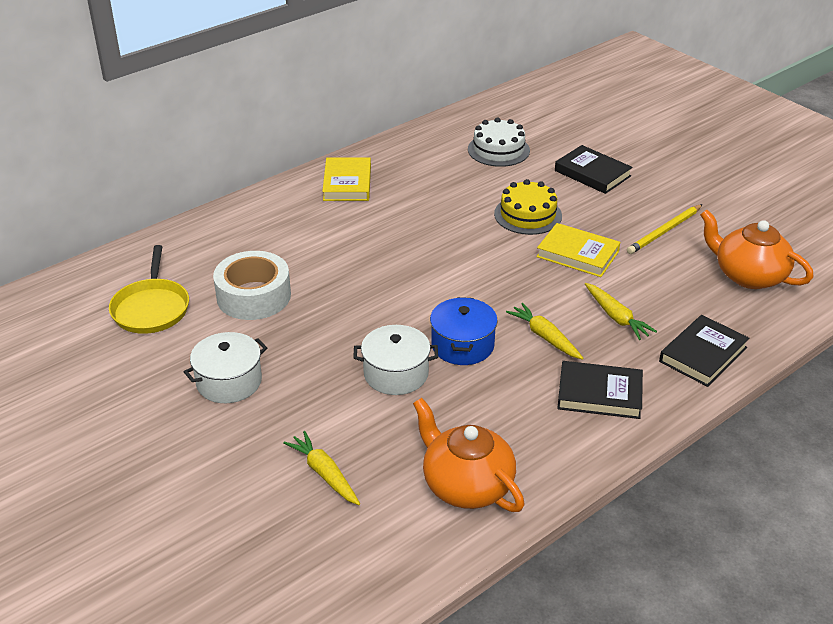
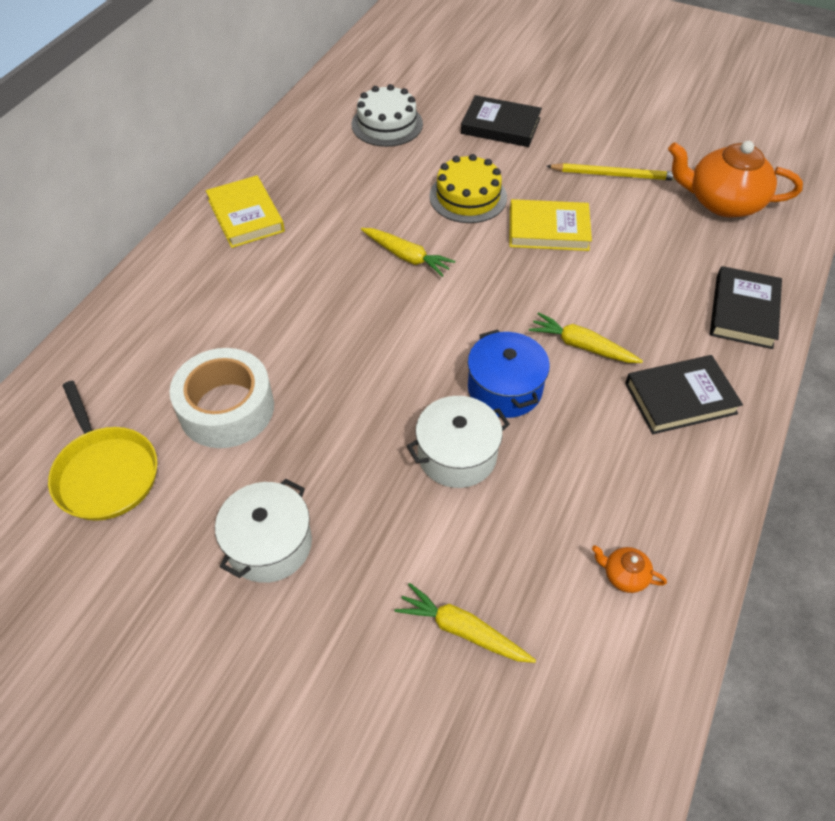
camera: 25 degrees left, 15 degrees up
orange teapot [413,398,525,512] -> orange teapot [592,545,667,593], size x0.42
yellow carrot [585,283,657,340] -> yellow carrot moved to [361,228,455,277]
yellow pencil [627,204,703,254] -> yellow pencil turned 105 degrees counterclockwise [546,163,676,181]

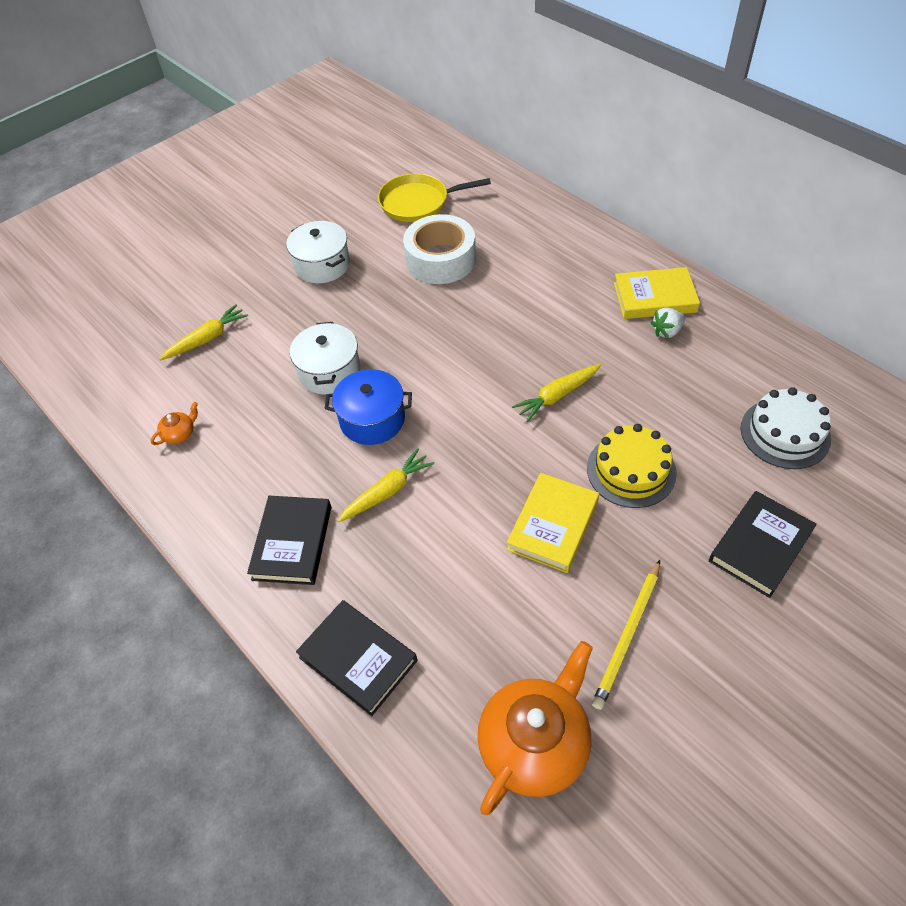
camera: 115 degrees right, 0 degrees up
none -> white strawberry [650,308,685,338]

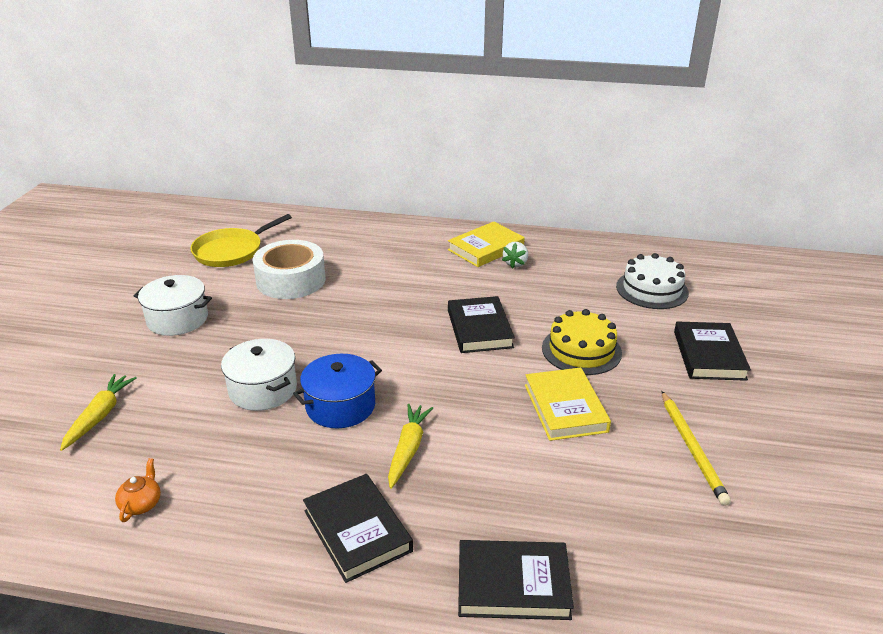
camera: 40 degrees left, 20 degrees down
orange teapot [478,641,593,815] -> none
yellow carrot [512,364,601,422] -> black book [448,296,515,353]

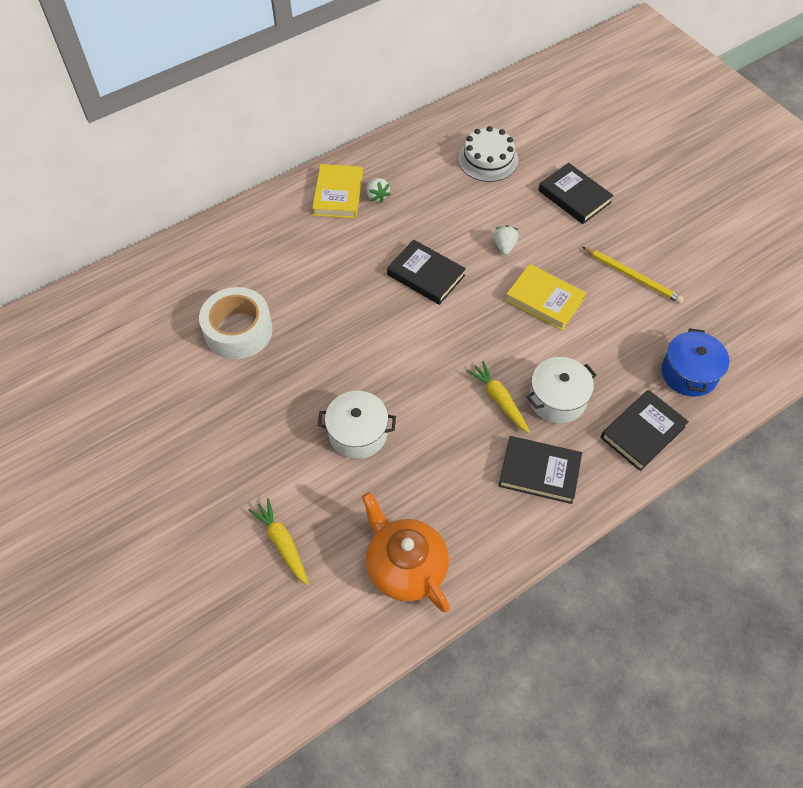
camera: 45 degrees left, 25 degrees up
orange teapot [115,458,161,522] -> orange teapot [362,492,450,612], size x2.40
white pot [134,275,212,336] -> white pot moved to [527,357,596,424]
yellow pan [190,214,292,267] -> none
blue pot [293,354,382,428] -> blue pot moved to [661,328,729,397]
yellow cake [542,309,622,375] -> white strawberry [494,225,519,255]

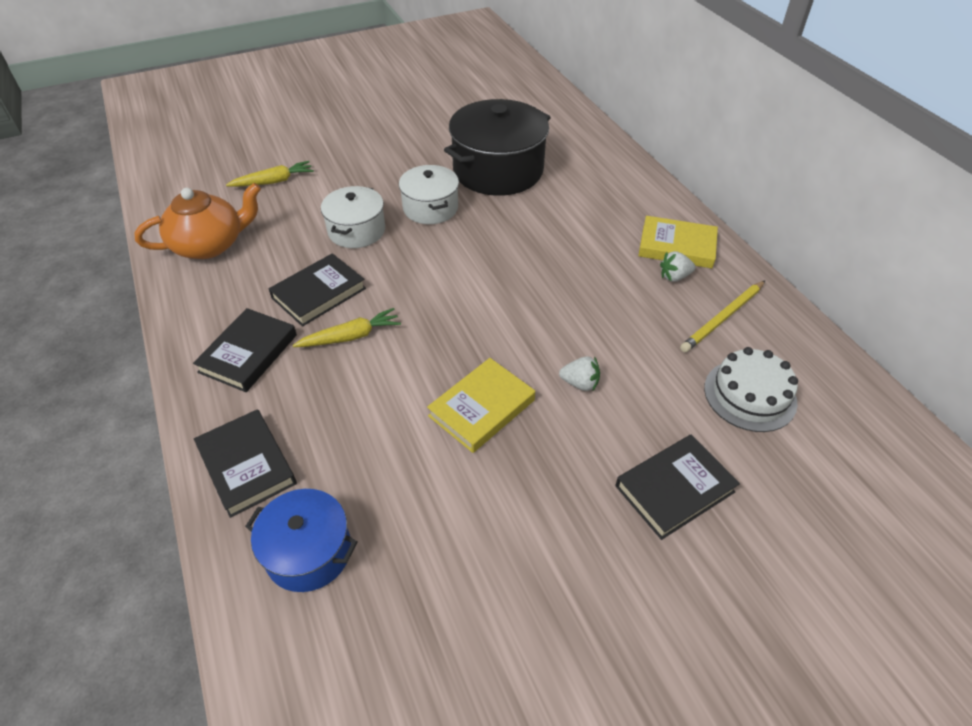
camera: 100 degrees right, 10 degrees down
white tape [199,287,273,359] -> black pot [444,99,551,196]
black book [387,240,466,305] -> black book moved to [269,253,366,327]
white pot [527,357,596,424] -> white pot moved to [399,165,459,224]
yellow pencil [582,247,684,304] -> yellow pencil moved to [680,281,765,352]

